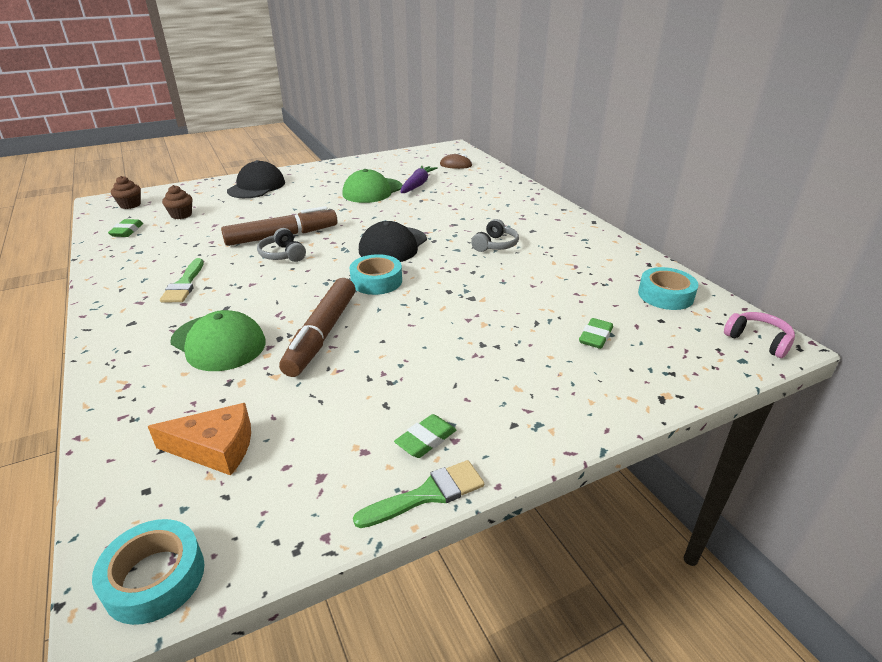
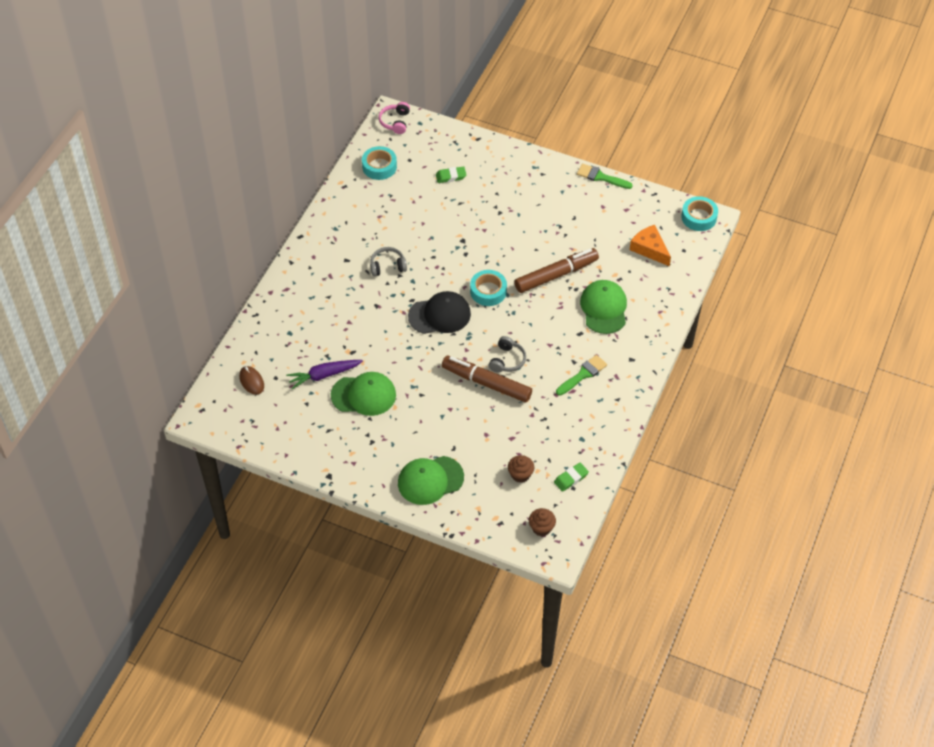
camera: 130 degrees left, 20 degrees up
black cap [227,160,285,198] -> green cap [398,456,464,505]
green eraser [394,414,456,458] -> none

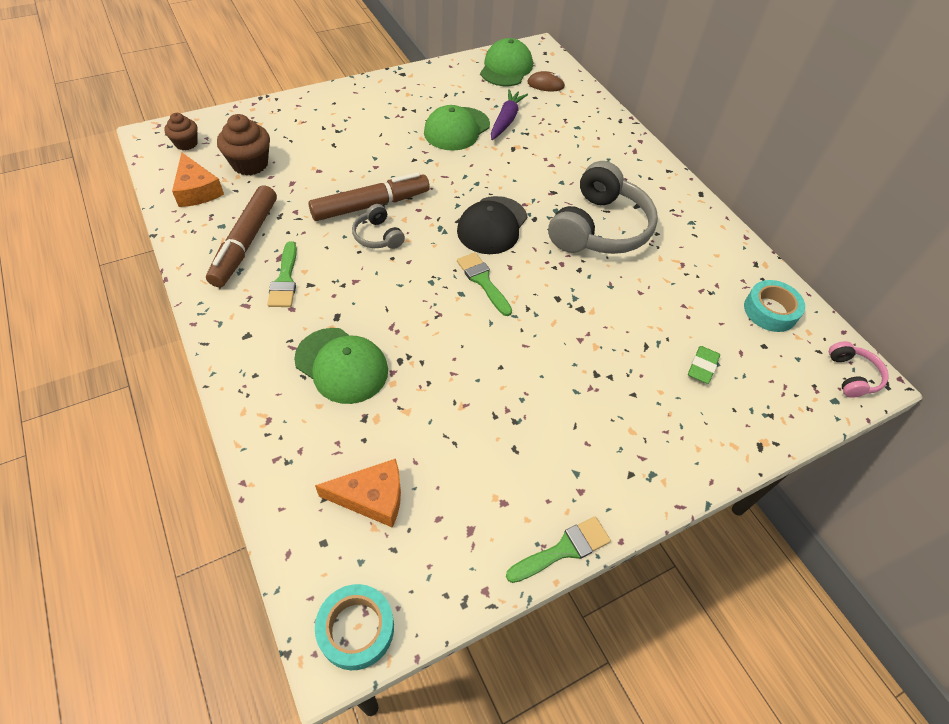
camera: 125 degrees right, 0 degrees up
grey headphones [370,247,407,276] -> grey headphones [548,161,658,254], size x2.16
pink headphones [379,102,410,134] -> pink headphones turned 45 degrees clockwise [829,341,889,398]
green cap [398,456,464,505] -> green cap moved to [480,38,533,86]
turquoise tape [470,270,507,306] -> green brush [457,252,512,316]
brown cupcake [508,455,534,483] -> brown cupcake [217,114,270,175], size x1.59
brown marker [514,248,599,293] -> brown marker moved to [206,185,277,287]
green eraser [554,463,589,492] -> orange cheese [172,152,224,207]

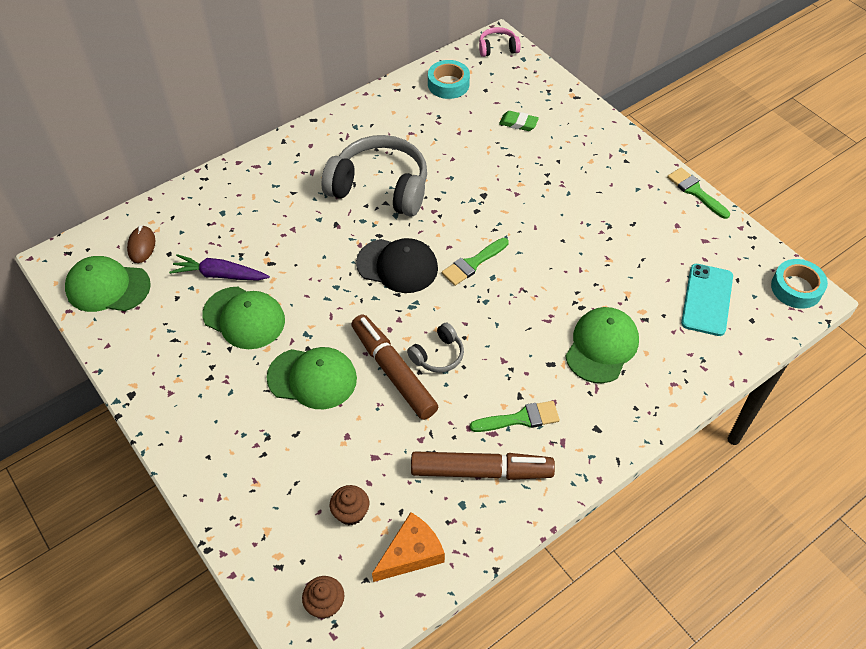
camera: 95 degrees left, 0 degrees up
brown cupcake [217,114,270,175] -> brown cupcake [330,485,369,525], size x0.63
orange cheese [315,459,401,528] -> turquoise phone [681,264,733,336]
none -> green cap [266,347,357,409]

